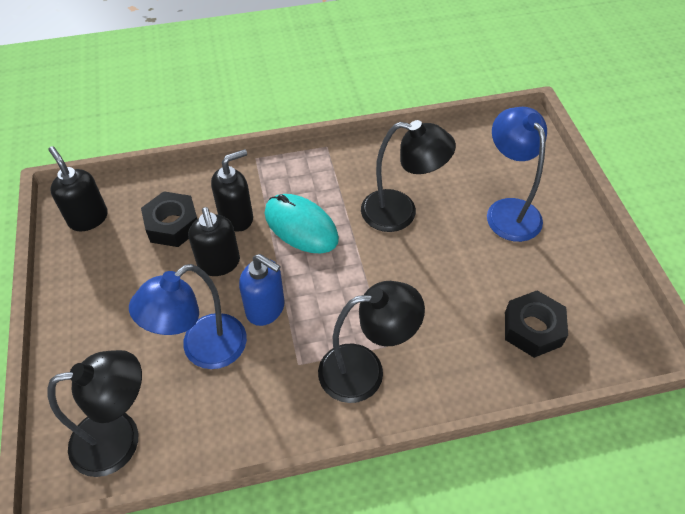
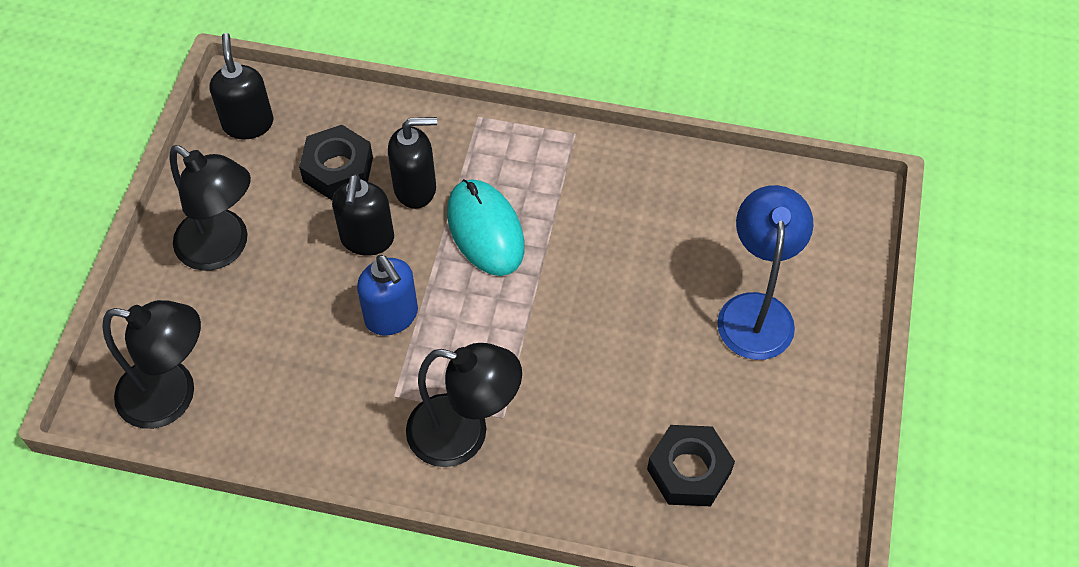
camera: 25 degrees right, 5 degrees up
blue lamp [129,264,247,369] -> none
black lamp [361,120,456,232] -> black lamp moved to [170,145,251,271]

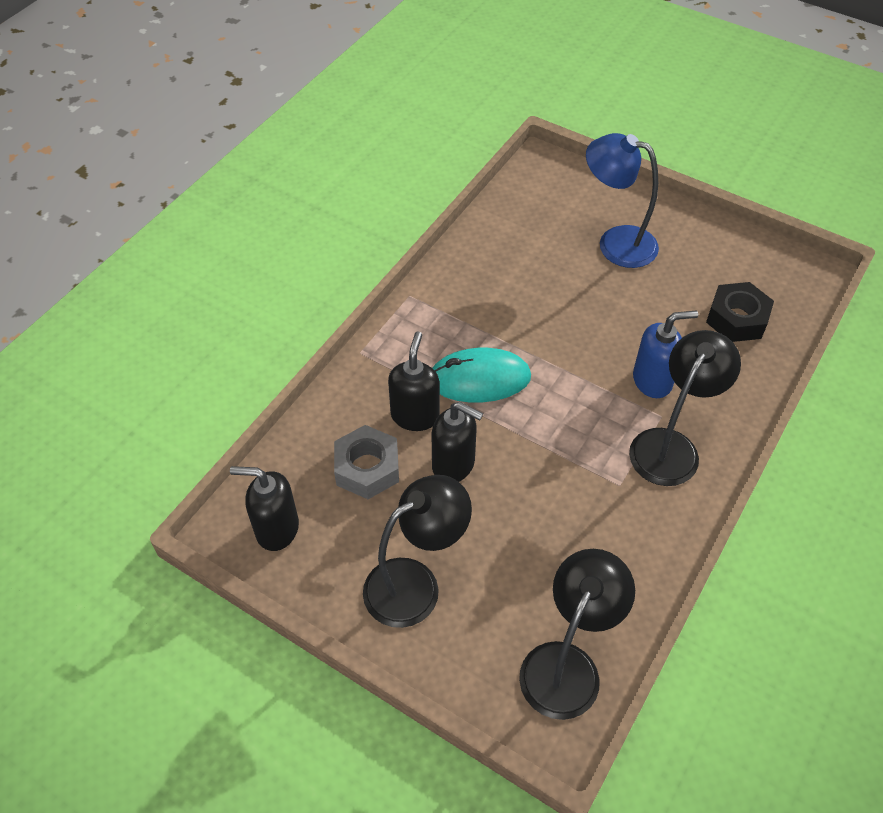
camera: 70 degrees left, 5 degrees down
black nut [299,125,373,200] -> grey nut [334,425,399,499]
blue soap dispenser [357,255,418,336] -> blue soap dispenser moved to [633,310,698,398]

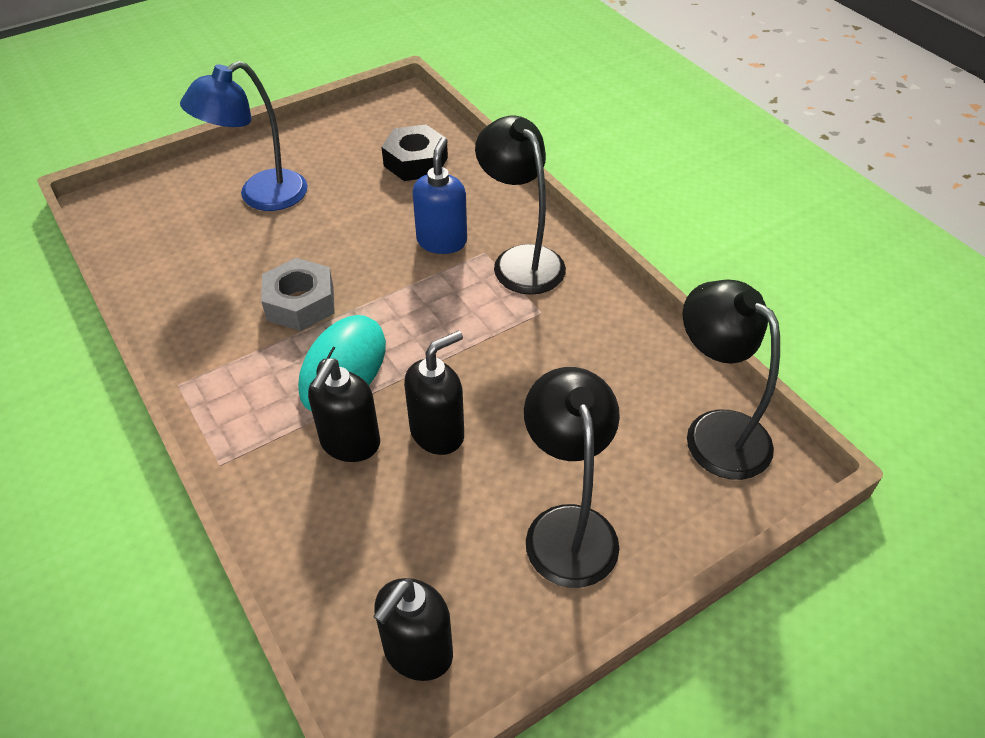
camera: 65 degrees left, 5 degrees down
grey nut [334,425,399,499] -> grey nut moved to [261,258,335,331]
black soap dispenser [388,331,440,431] -> black soap dispenser turned 105 degrees counterclockwise [308,359,380,462]

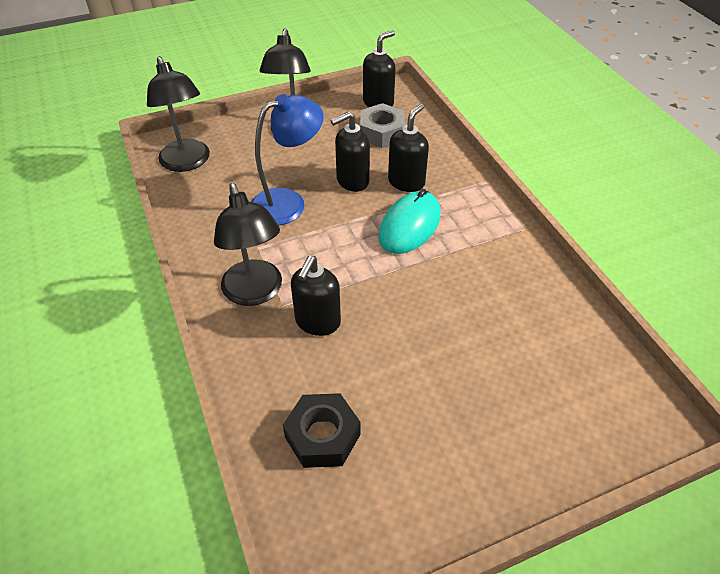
camera: 170 degrees left, 0 degrees up
blue lamp [180,61,308,211] -> blue lamp moved to [251,94,324,225]
grey nut [261,258,335,331] -> grey nut moved to [360,103,405,148]
blue soap dispenser [412,137,467,254] -> black soap dispenser [291,256,341,336]

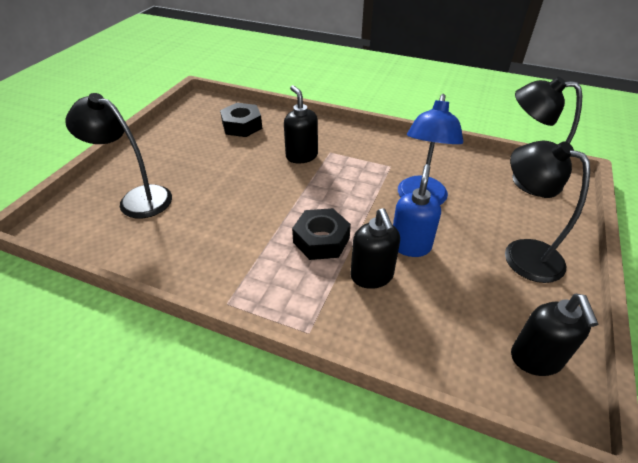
camera: 135 degrees right, 5 degrees down
black lamp [214,183,282,306] -> black lamp moved to [65,93,172,218]
black soap dispenser [331,111,370,192] -> blue soap dispenser [393,164,441,257]
grey nut [360,103,405,148] -> none
turquoise mouse [379,189,440,254] -> black nut [292,208,351,260]

